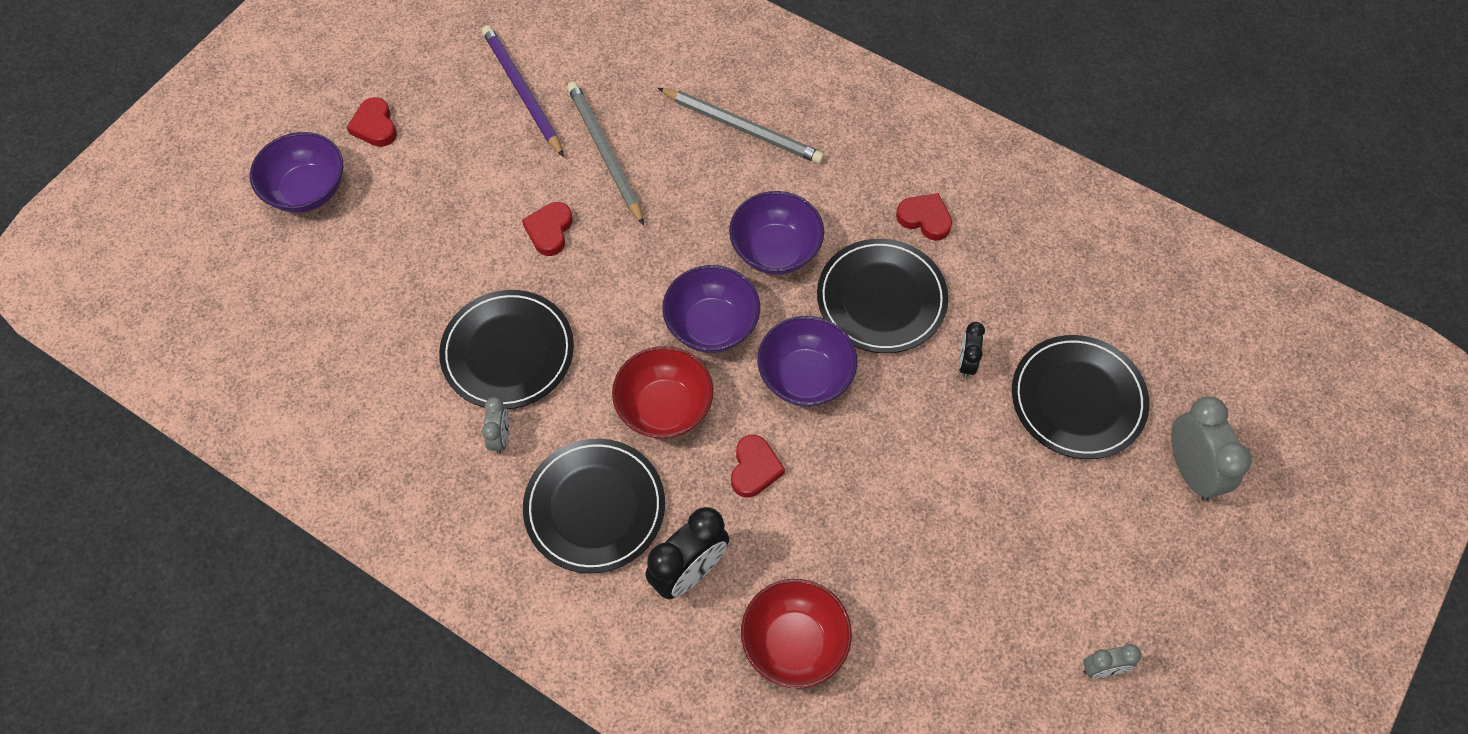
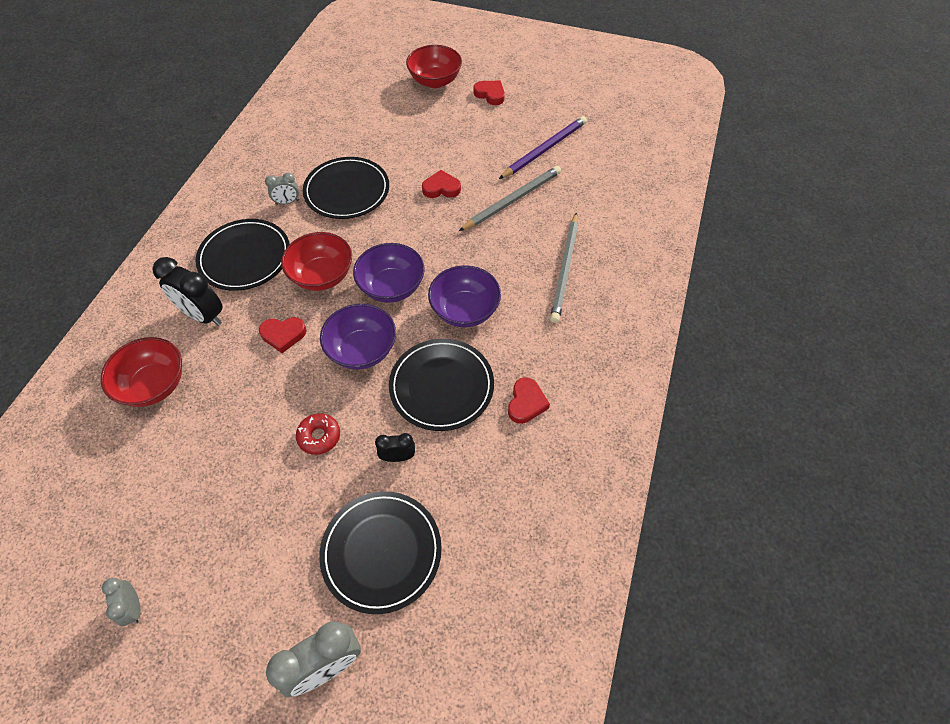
camera: 75 degrees right, 5 degrees down
purple bowl [250,132,343,213] -> red bowl [406,45,462,88]
red heart [347,97,397,147] -> red heart turned 75 degrees clockwise [473,81,505,105]
none -> red donut [296,413,340,455]

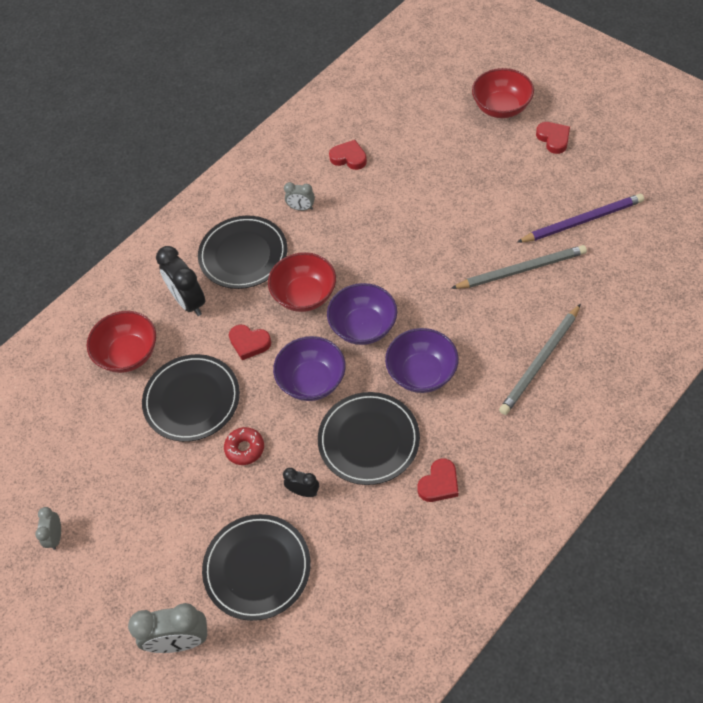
camera: 30 degrees right, 0 degrees up
black plate [303,157,389,219] -> black plate moved to [142,354,240,442]
red heart [422,170,461,198] -> red heart moved to [329,140,367,170]

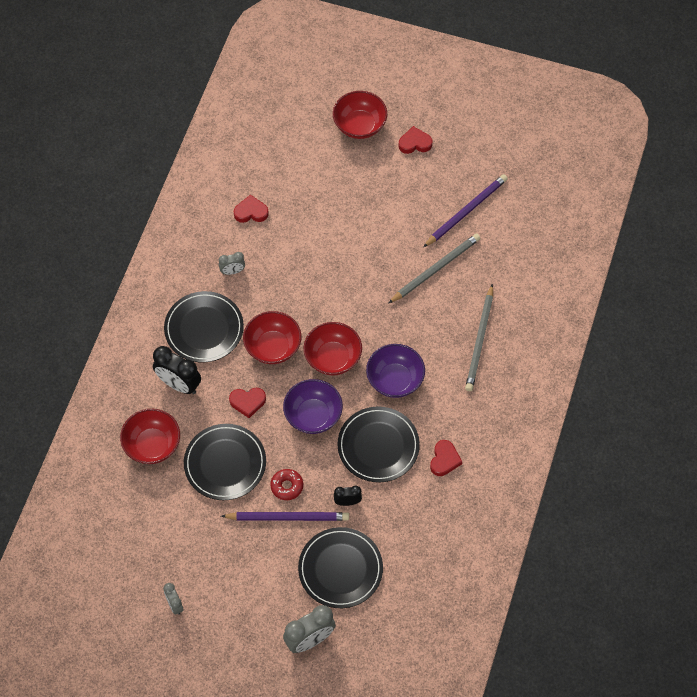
camera: 30 degrees left, 5 degrees up
purple bowl [327,283,397,345] -> red bowl [304,322,362,375]
red heart [536,122,570,154] -> red heart turned 45 degrees counterclockwise [398,126,433,154]
none -> purple pencil [221,512,349,521]

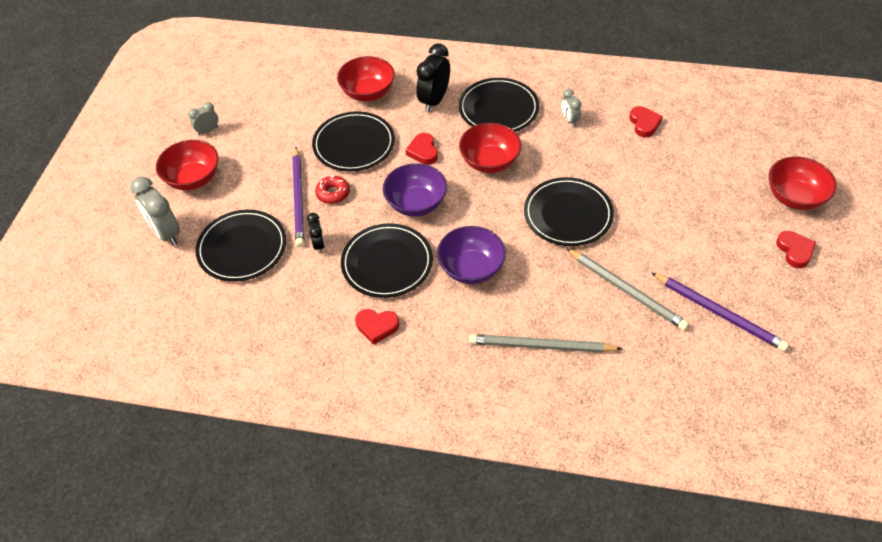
camera: 85 degrees right, 10 degrees down
red bowl [304,322,362,375] -> red bowl moved to [156,140,219,190]
none -> black plate [524,177,614,246]

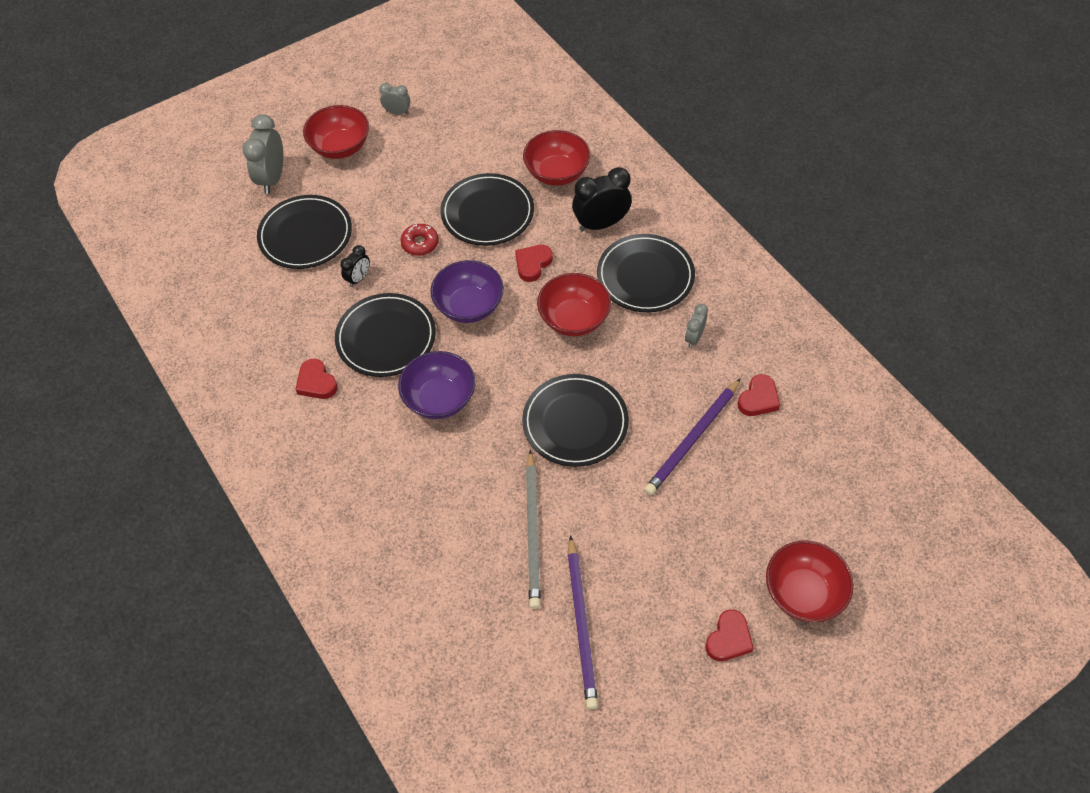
camera: 45 degrees right, 5 degrees up
purple pencil [293,147,304,247] -> purple pencil moved to [644,378,741,495]
grey pencil [469,334,622,353] -> none

